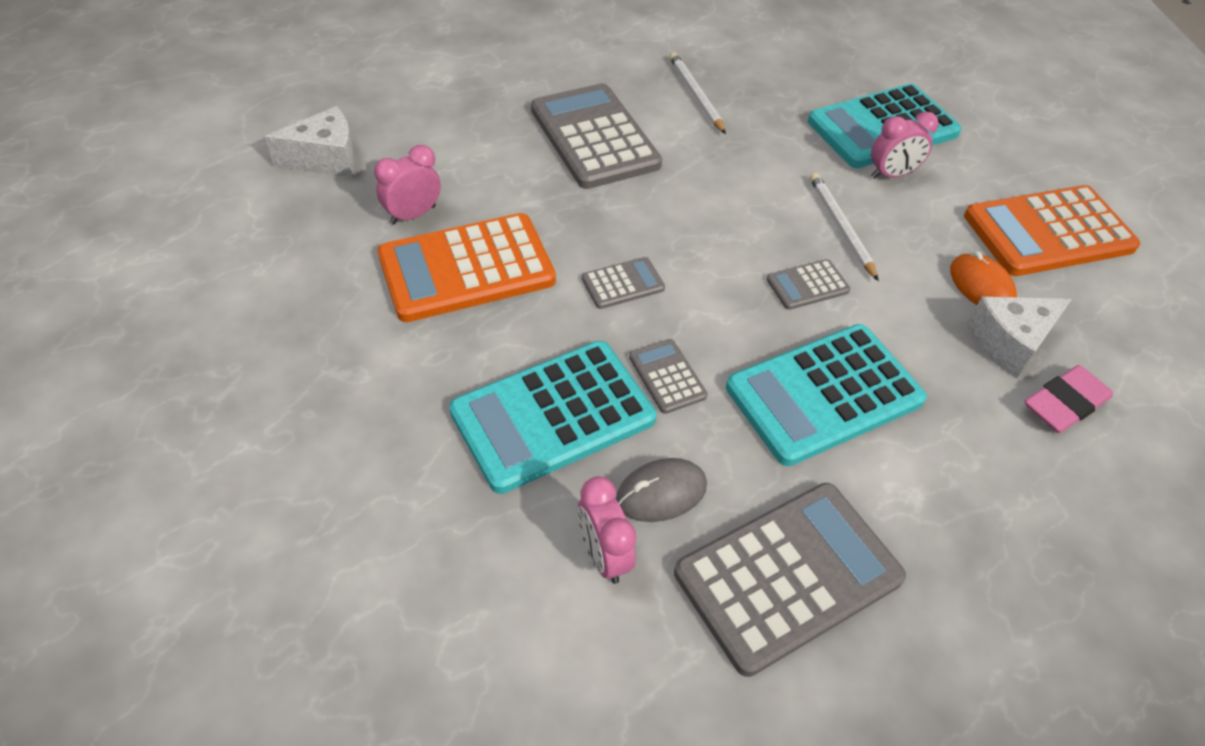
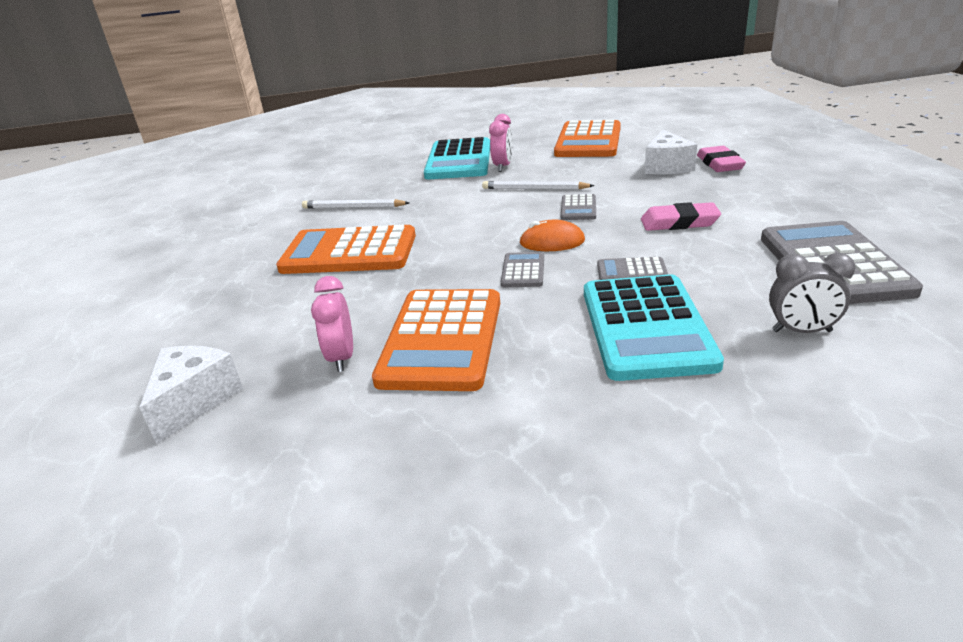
camera: 55 degrees left, 20 degrees down
grey calculator [531,83,662,189] -> orange calculator [276,225,416,274]
pink clock [578,476,637,584] -> grey clock [769,253,856,333]
grey mouse [616,458,707,522] -> none
turquoise calculator [726,324,927,466] -> pink eraser [641,202,721,231]
orange mouse [950,251,1017,305] -> orange mouse moved to [519,220,585,251]

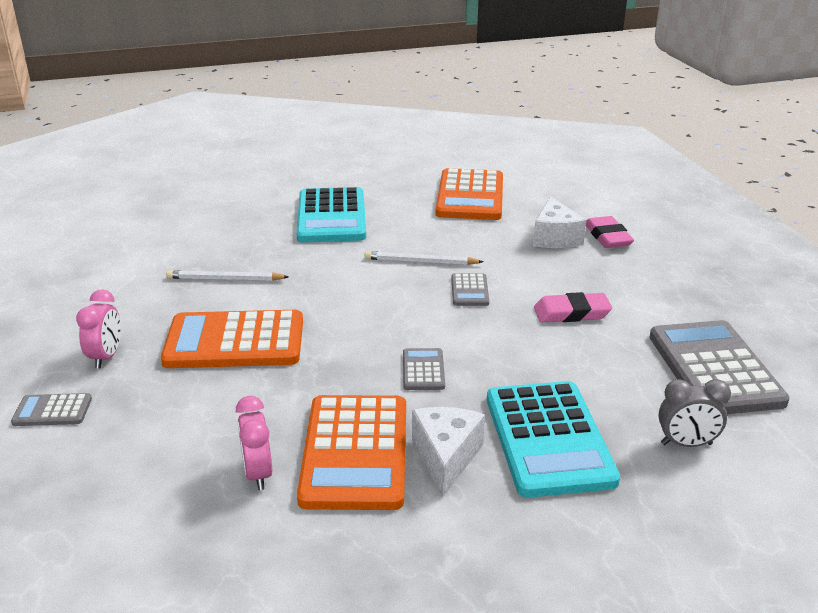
camera: 10 degrees left, 0 degrees up
white cheese [139,346,243,444] -> white cheese moved to [412,407,485,497]
pink clock [489,114,513,172] -> pink clock moved to [76,289,121,369]
orange mouse [519,220,585,251] -> none
grey calculator [597,257,668,280] -> grey calculator moved to [11,393,92,426]

